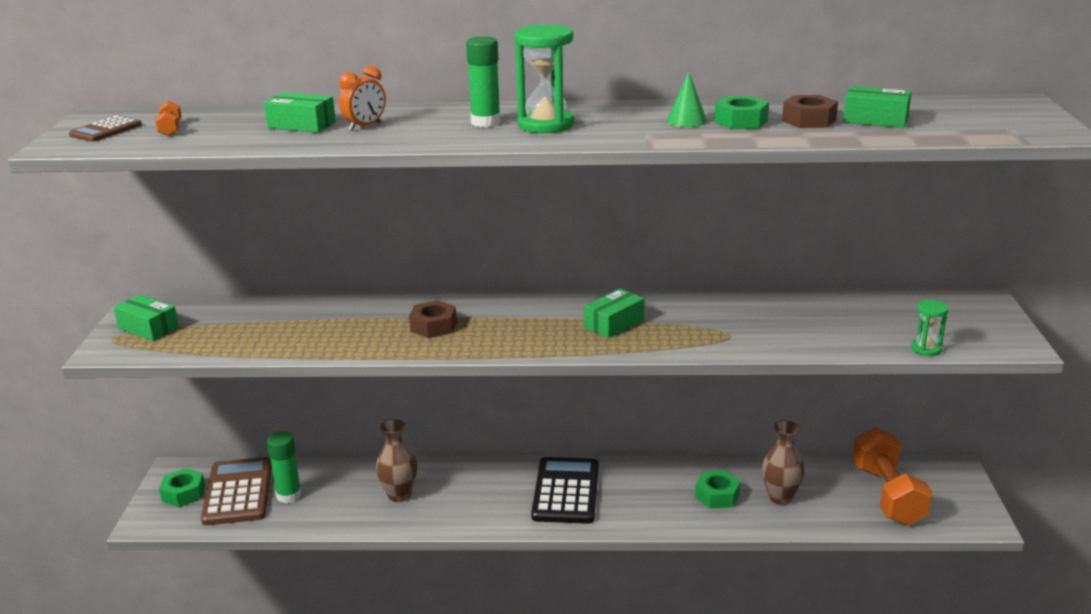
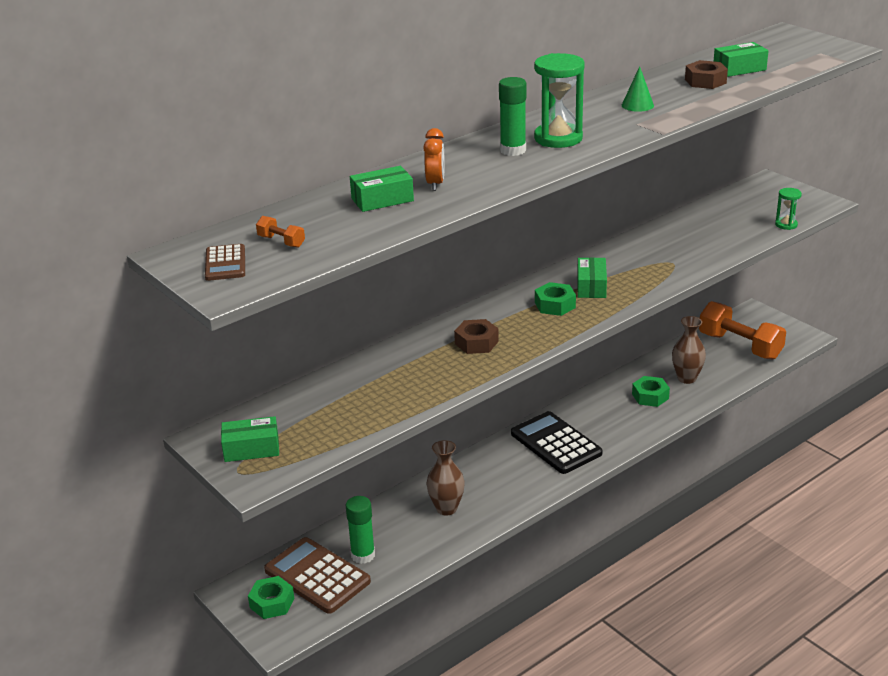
camera: 40 degrees left, 5 degrees up
green nut [714,96,769,129] -> green nut moved to [535,282,576,316]

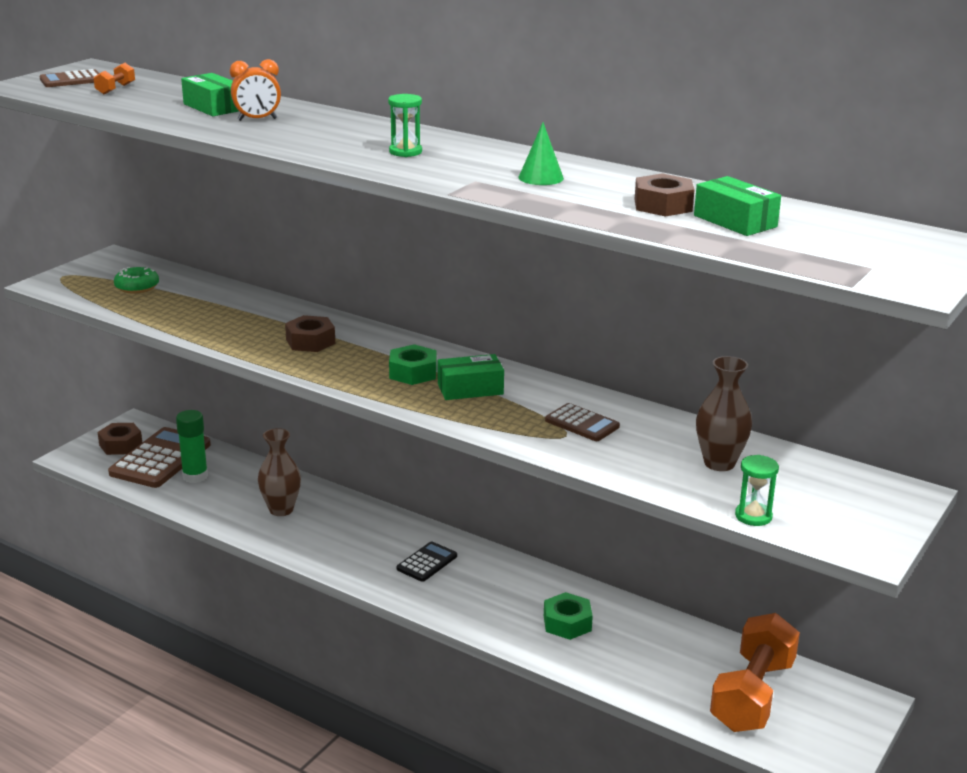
camera: 70 degrees right, 5 degrees down
green box [221,416,279,462] -> none
green nut [248,576,294,619] -> brown nut [98,423,142,455]
green glue stick [499,77,527,156] -> none
black calculator [511,411,602,474] -> black calculator [397,541,457,582], size x0.53
green hourglass [534,53,585,148] -> green hourglass [388,94,422,157], size x0.54
brown vase [672,316,706,384] -> brown vase moved to [696,356,752,471]
none -> green donut [114,267,159,293]
none -> brown calculator [545,403,620,441]

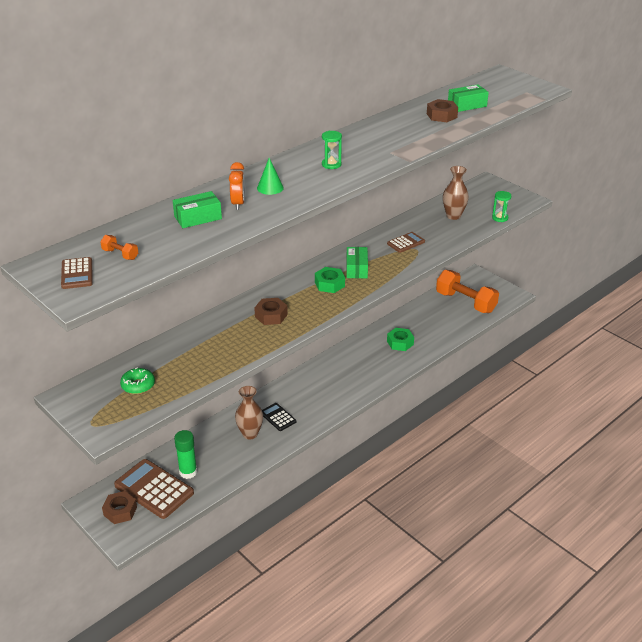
camera: 75 degrees left, 10 degrees up
black calculator [397,541,457,582] -> black calculator moved to [262,403,296,431]
green cone [519,122,564,185] -> green cone moved to [257,158,284,195]

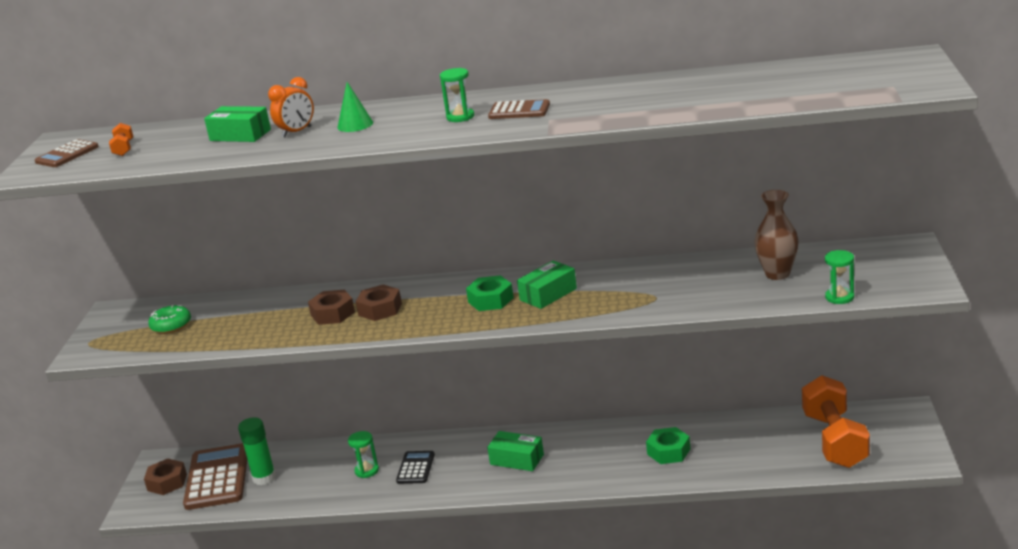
camera: 50 degrees right, 10 degrees down
brown vase [235,386,263,439] -> green hourglass [348,431,379,478]
brown calculator [387,232,425,253] -> brown calculator moved to [488,99,550,119]
brown nut [427,99,458,122] -> brown nut moved to [308,290,355,325]
green box [448,84,489,112] -> green box moved to [487,431,544,471]

